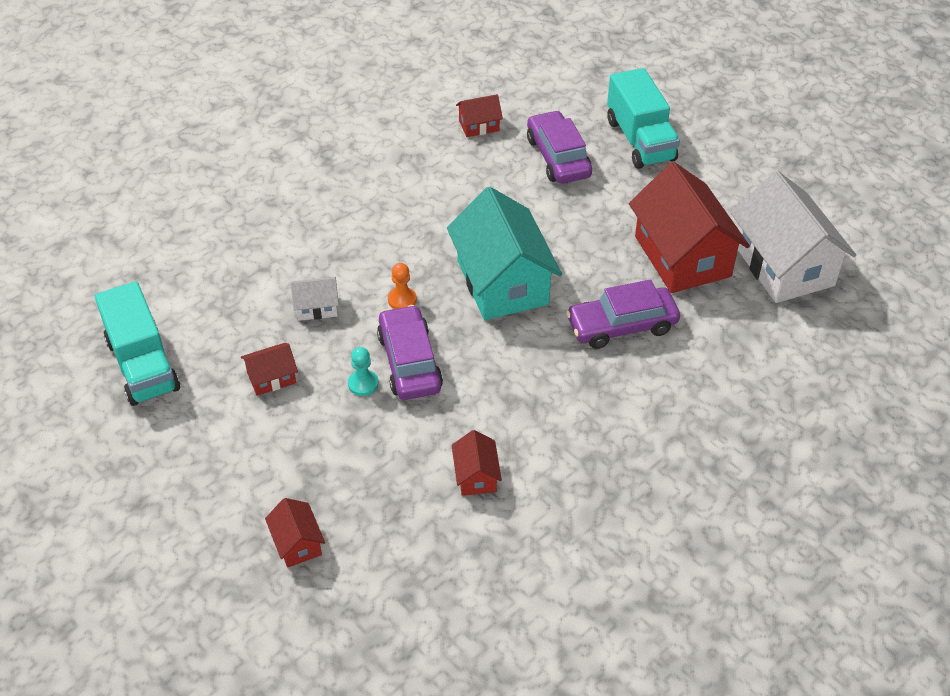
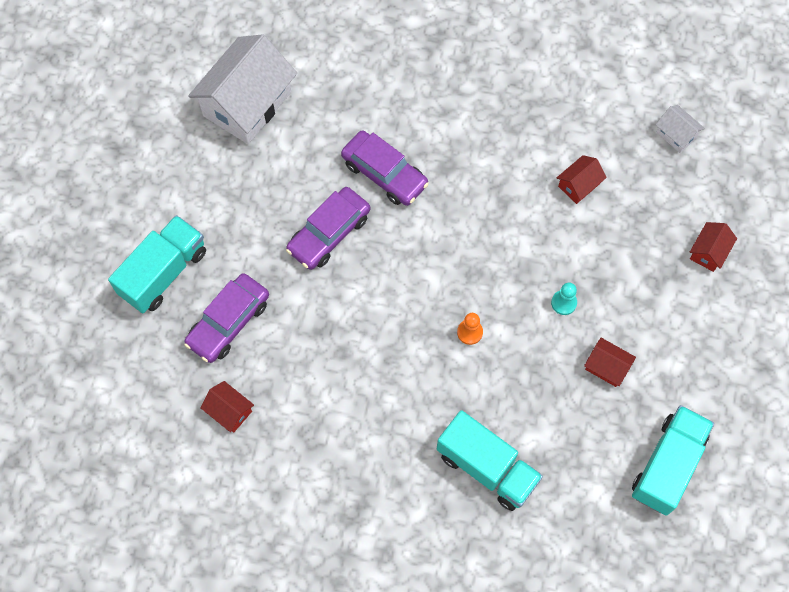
camera: 125 degrees left, 20 degrees up
white house [291,277,339,321] -> white house moved to [656,105,705,153]
purple car [377,305,443,400] -> purple car moved to [286,187,370,270]
turquoise house [447,187,562,320] -> none
red house [629,162,750,293] -> none
none -> turquoise truck [437,410,543,511]

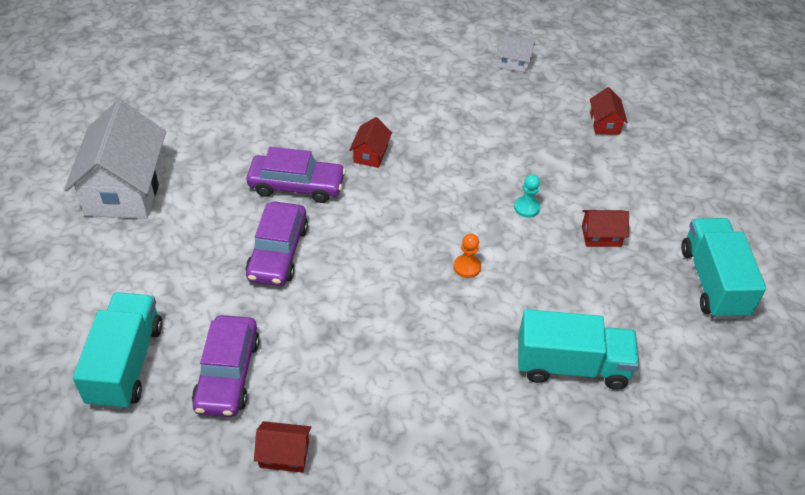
camera: 35 degrees left, 20 degrees down
red house [557,155,607,204] -> red house moved to [349,117,392,168]

